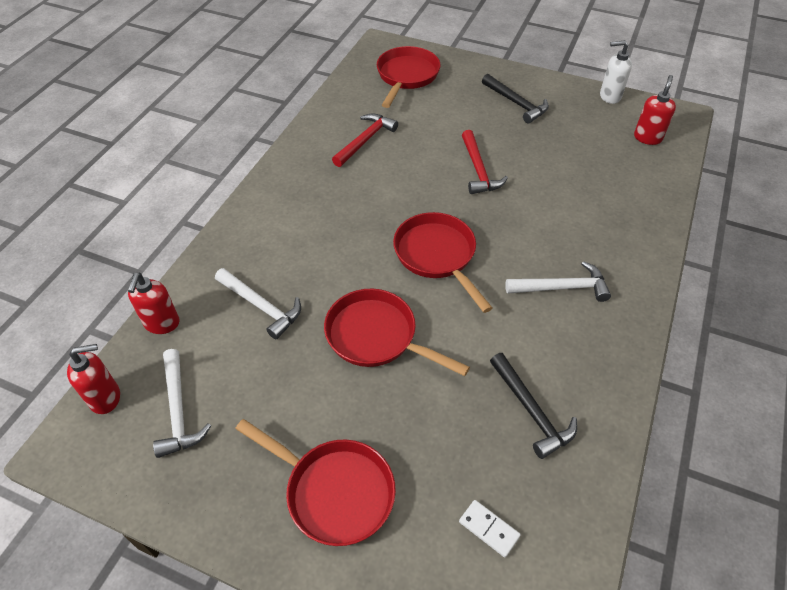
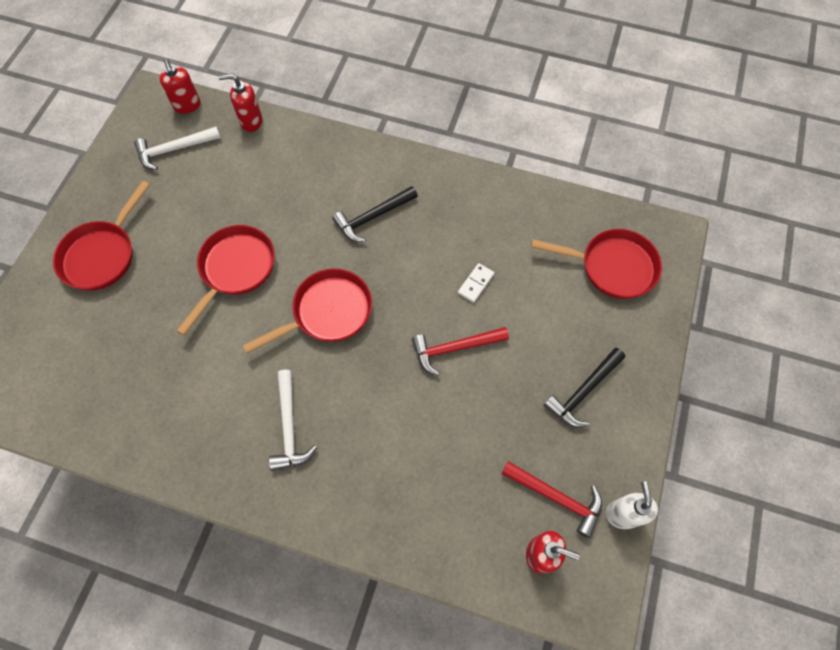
camera: 85 degrees right, 15 degrees up
white hammer [215,268,301,339] -> none
red hammer [332,114,398,167] -> red hammer moved to [502,461,602,538]
white domino [459,500,521,557] -> white domino moved to [458,263,494,303]
black hammer [490,353,577,459] -> black hammer moved to [332,186,418,242]

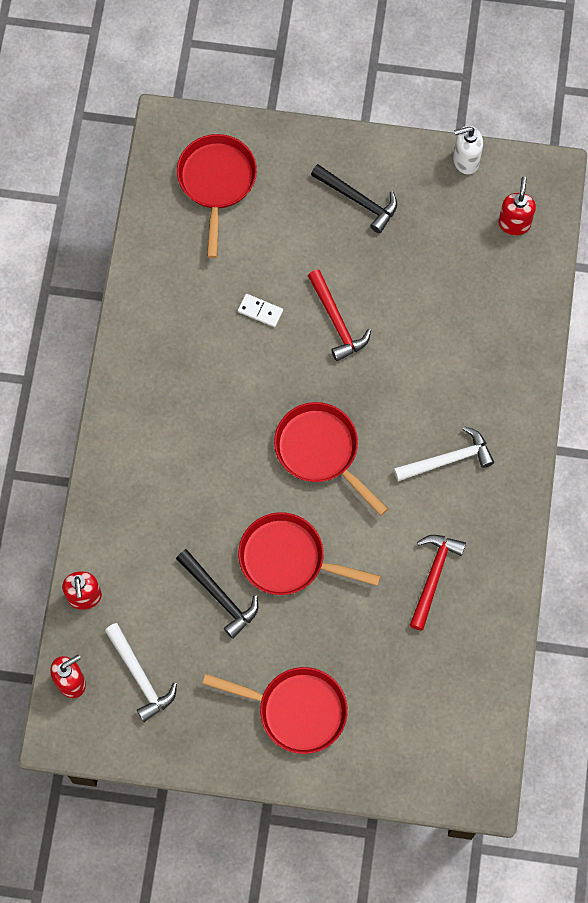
camera: 100 degrees left, 5 degrees up
black hammer [332,186,418,242] -> black hammer moved to [176,549,258,639]
red hammer [502,461,602,538] -> red hammer moved to [410,535,466,631]

